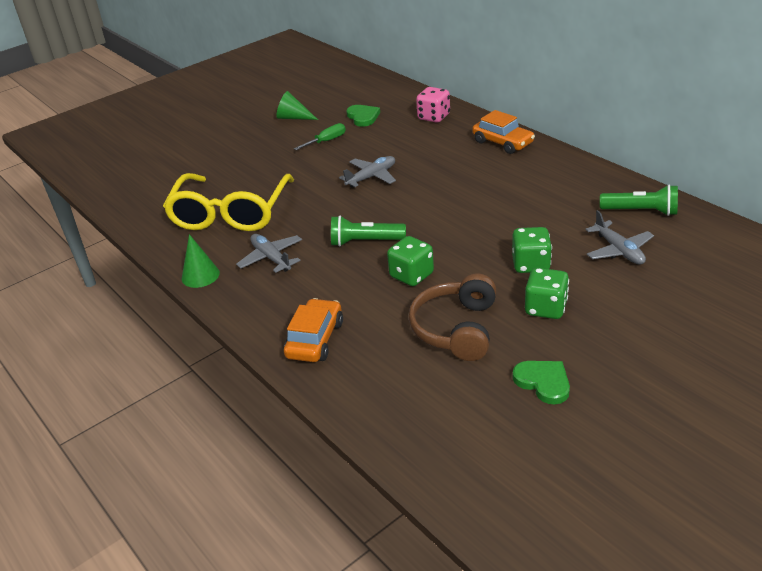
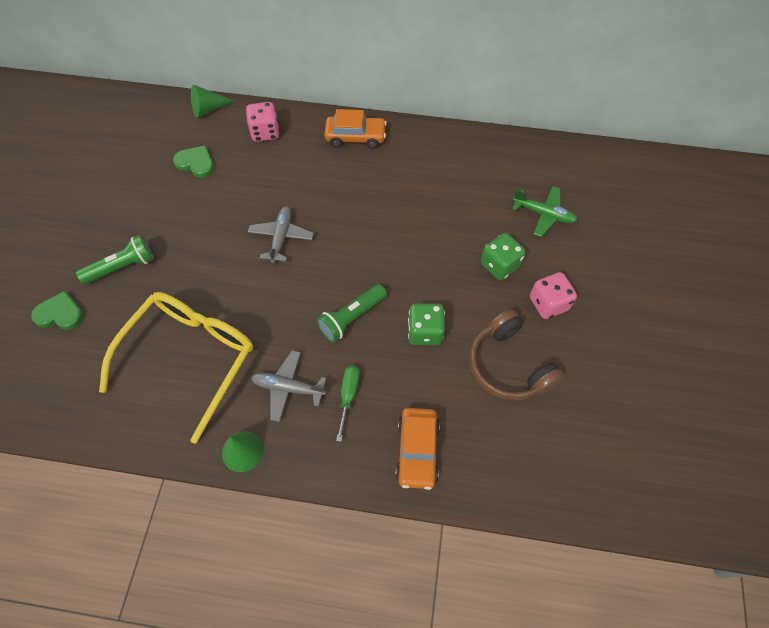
camera: 45 degrees left, 25 degrees up
yellow glasses [163,173,294,231] -> yellow glasses turned 120 degrees counterclockwise [99,292,253,444]
green cone [276,91,318,120] -> green cone moved to [191,85,235,117]
orange car [284,298,343,362] -> orange car turned 150 degrees counterclockwise [395,408,440,490]
green screwdriver [294,123,346,150] -> green screwdriver moved to [336,365,360,442]
green heart [513,361,570,404] -> green heart moved to [31,291,83,330]
green dice [525,268,569,319] -> pink dice [530,272,577,319]
grey plane [585,210,654,265] -> green plane [512,186,578,237]
green flashlight [600,185,678,216] -> green flashlight moved to [76,235,154,284]

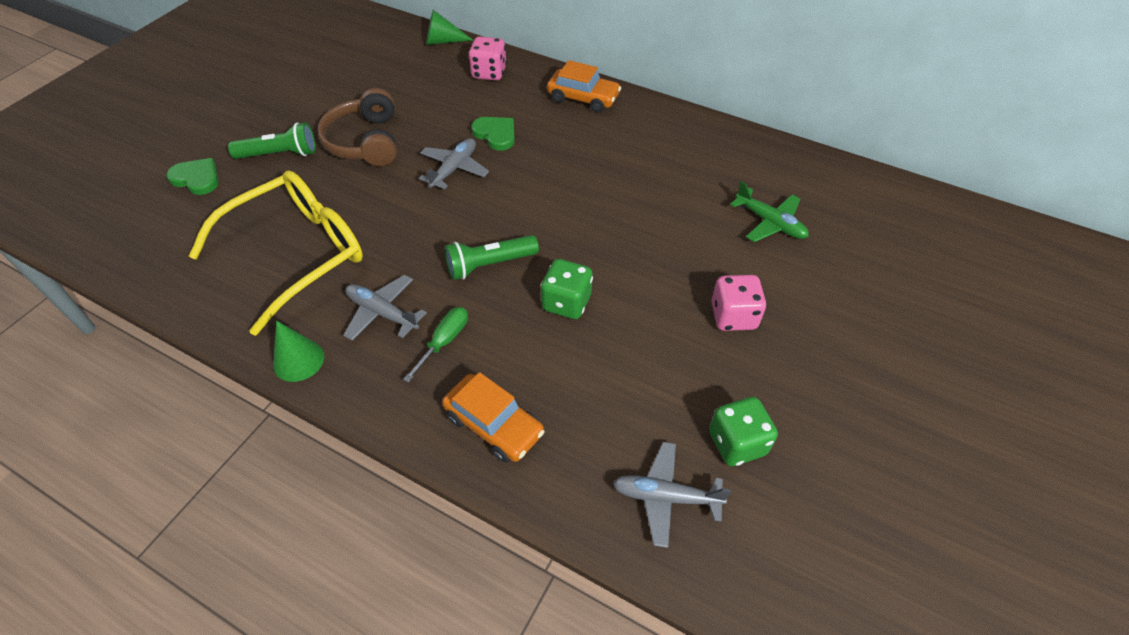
camera: 20 degrees right, 10 degrees down
green heart [173,145,214,178] -> green heart moved to [471,117,515,151]
orange car [395,408,440,490] -> orange car turned 75 degrees counterclockwise [442,372,545,463]
brown headphones [469,310,564,401] -> brown headphones moved to [317,88,397,166]
green dice [481,233,526,280] -> green dice moved to [709,397,778,466]
none -> grey plane [613,442,731,548]

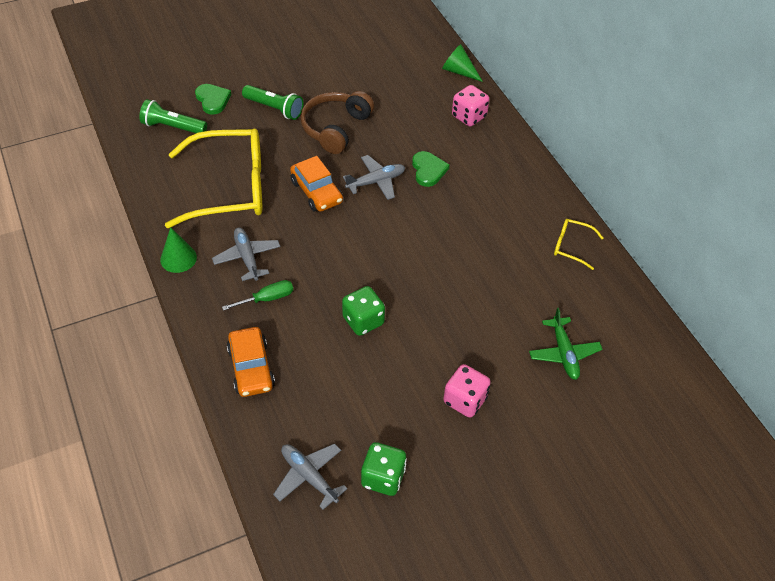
camera: 35 degrees right, 0 degrees up
green flashlight [445,235,539,280] -> green flashlight moved to [139,99,207,133]
orange car [547,60,621,113] -> orange car moved to [290,156,343,212]
none -> yellow glasses [554,219,603,270]

